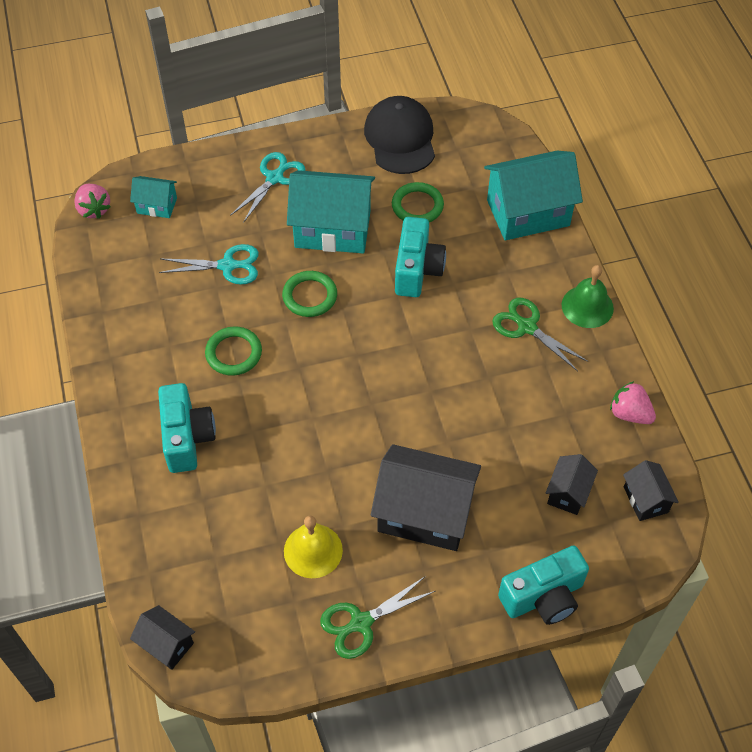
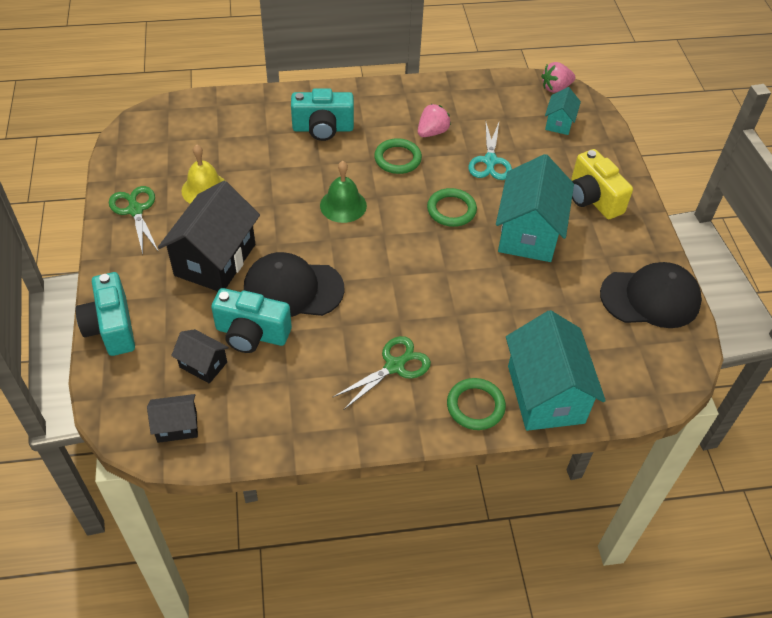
camera: 95 degrees right, 5 degrees down
black house [130,605,195,670] -> none
turquoise scissors [230,152,305,223] -> yellow camera [571,149,633,219]
green ring [392,182,444,222] -> green ring moved to [447,378,506,430]
turquoise camera [395,217,446,297] -> turquoise camera moved to [211,288,292,353]
green bell [562,265,614,328] -> green bell moved to [320,161,367,223]
pink strawberry [610,381,656,424] -> pink strawberry moved to [418,104,451,137]
none -> black cap [244,252,345,317]

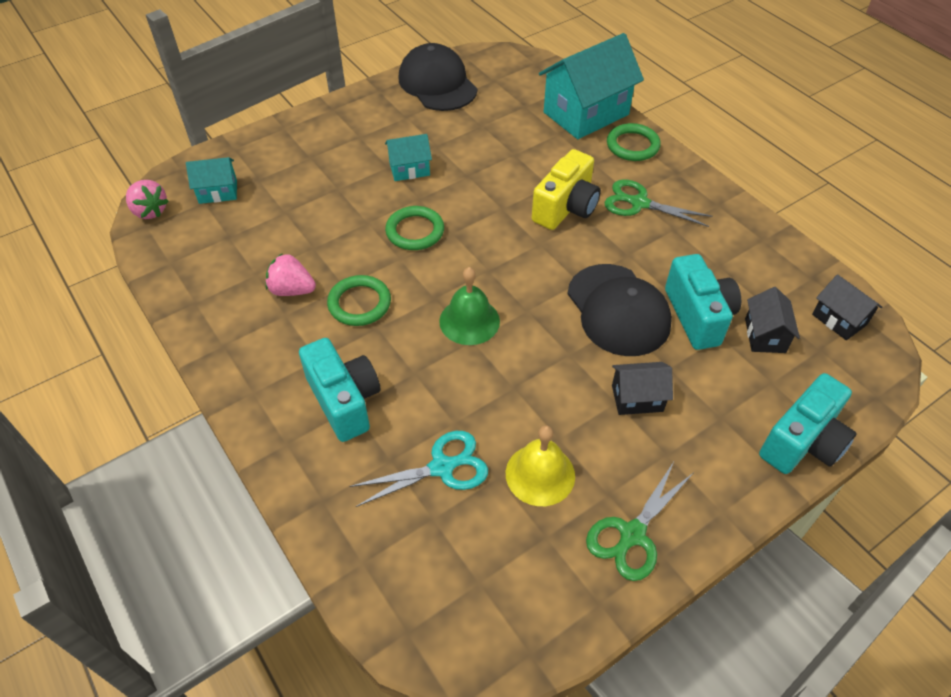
camera: 115 degrees left, 0 degrees up
black house [158,181,260,291] -> black house [612,362,673,415], size x0.50
turquoise scissors [468,123,512,180] -> turquoise scissors moved to [349,431,488,507]
turquoise house [496,154,574,262] -> turquoise house [385,134,432,181], size x0.50
yellow camera [571,149,633,219] -> yellow camera moved to [532,149,601,230]

